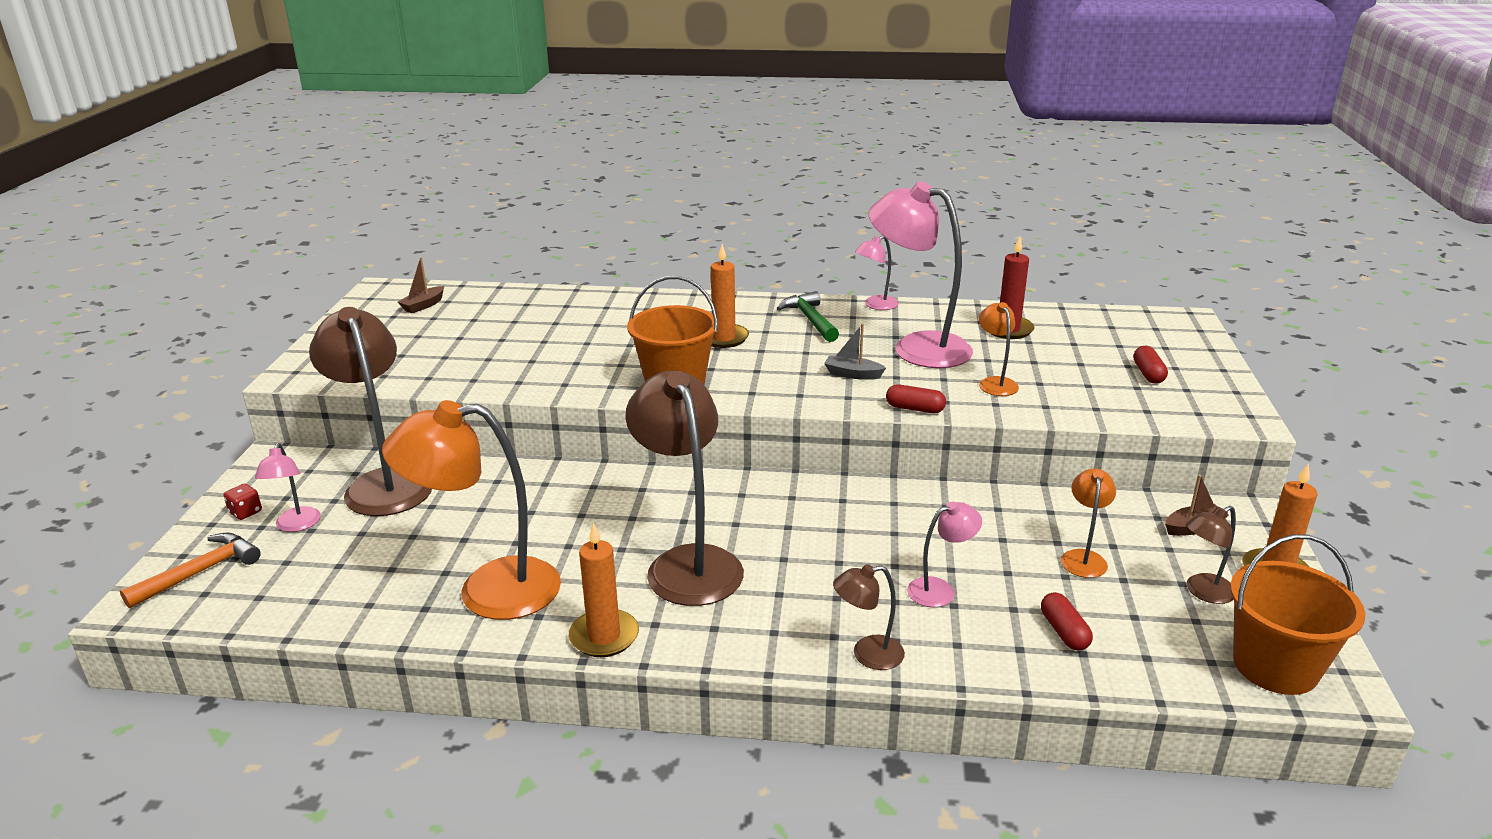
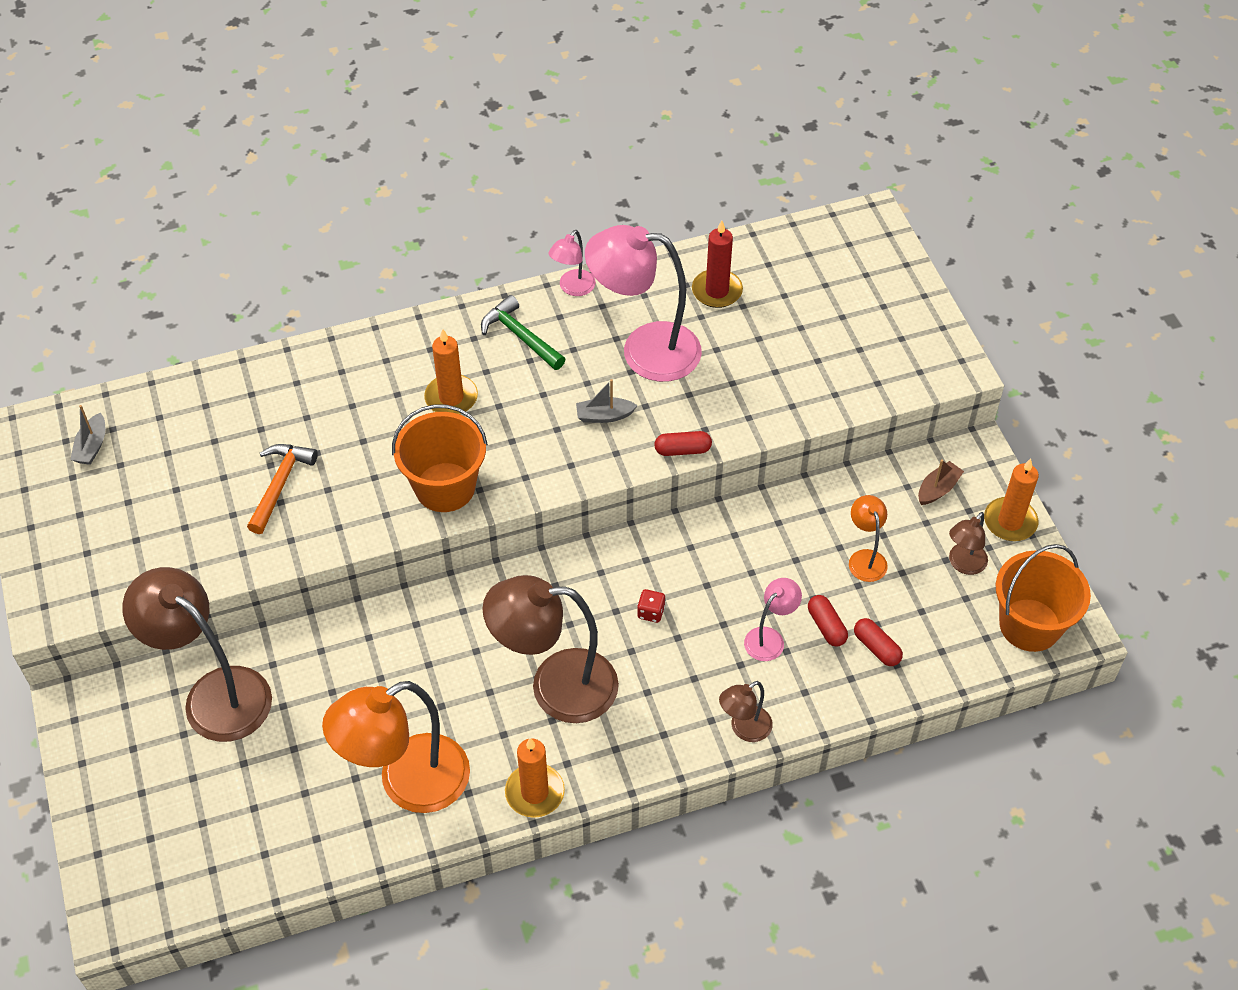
camera: 25 degrees left, 25 degrees up
orange hammer [120,533,261,609] -> orange hammer moved to [247,444,318,534]
red dice [223,484,262,520] -> red dice moved to [637,589,665,623]
pink lamp [255,443,321,532] -> none
brown boat [398,257,444,313] -> grey boat [70,405,105,465]
brown lamp [625,371,744,606] -> brown lamp turned 45 degrees counterclockwise [482,575,619,723]
orange lamp [979,302,1019,396] -> none
red capsule [1133,346,1168,384] -> red capsule moved to [808,595,848,647]

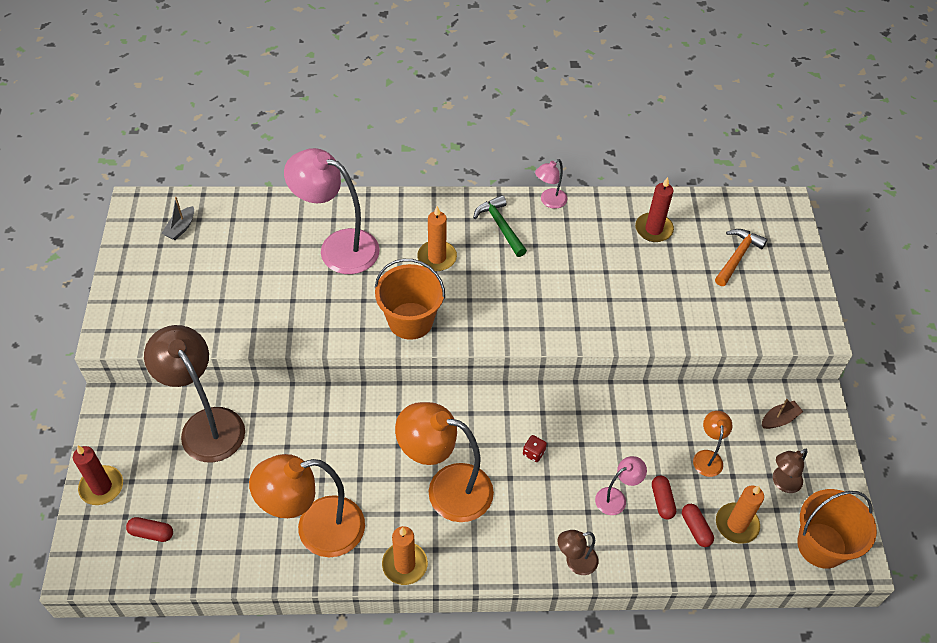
camera: 15 degrees right, 0 degrees up
orange hammer [247,444,318,534] -> orange hammer moved to [715,229,768,286]
brown lamp [482,575,619,723] -> orange lamp [395,402,494,522]
grey boat [576,379,638,423] -> none
pink lamp [585,225,702,382] -> pink lamp moved to [284,148,380,274]
red capsule [654,431,712,456] -> red capsule moved to [126,517,173,542]
orange candle [984,459,1039,541] -> orange candle moved to [716,486,764,544]
none -> red candle [73,445,123,505]

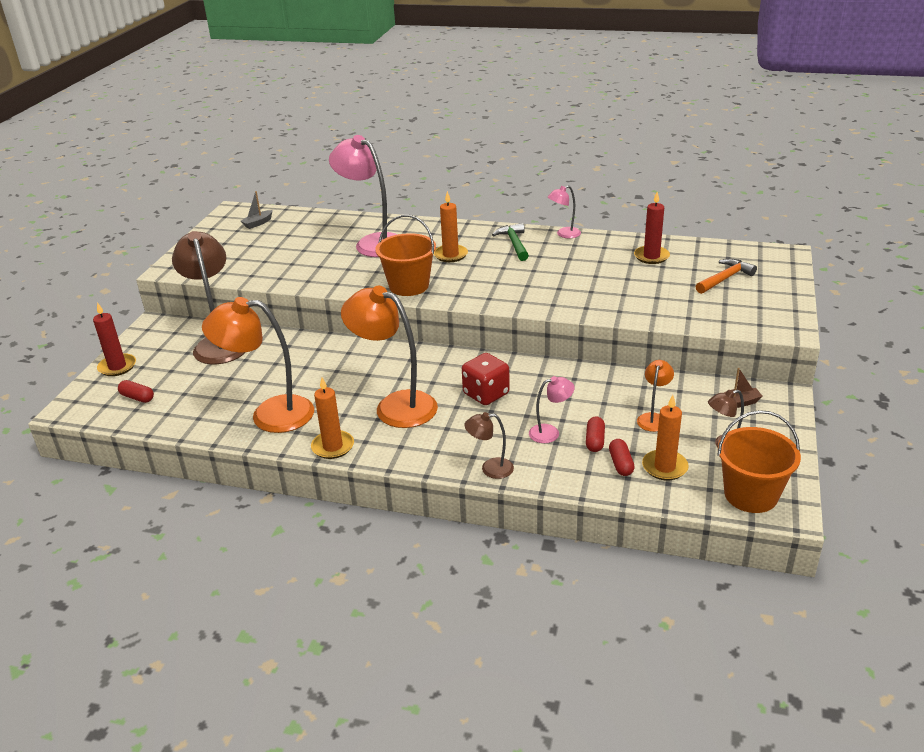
camera: 20 degrees right, 20 degrees down
red dice [523,435,547,462] -> red dice [462,353,510,405], size x2.10

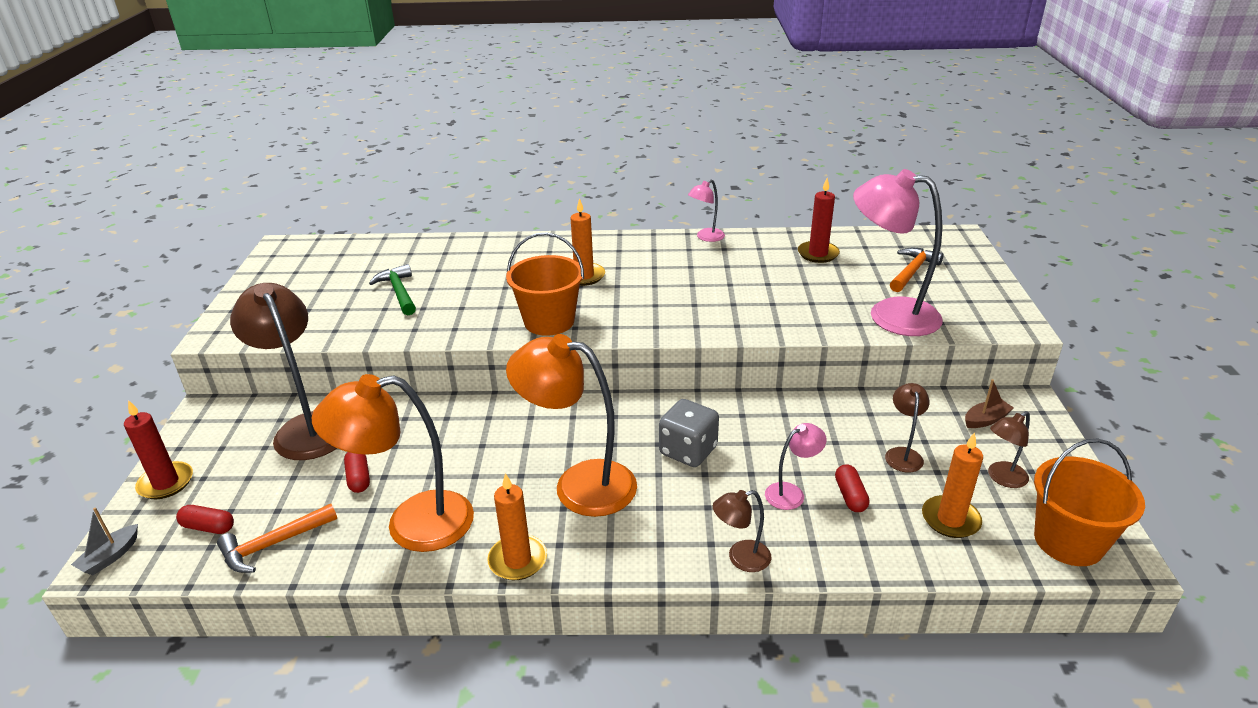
camera: 15 degrees left, 0 degrees up
grey boat [241,191,273,229] -> grey boat moved to [71,507,138,575]
pink lamp [329,135,398,257] -> pink lamp moved to [853,169,943,336]
red dice [462,353,510,405] -> grey dice [659,399,719,467]
green hammer [492,223,529,261] -> green hammer moved to [369,264,416,315]
red capsule [609,439,635,476] -> red capsule moved to [344,452,370,493]
orange lamp [637,360,674,432] -> brown lamp [885,383,930,473]
none -> orange hammer [217,503,337,573]

